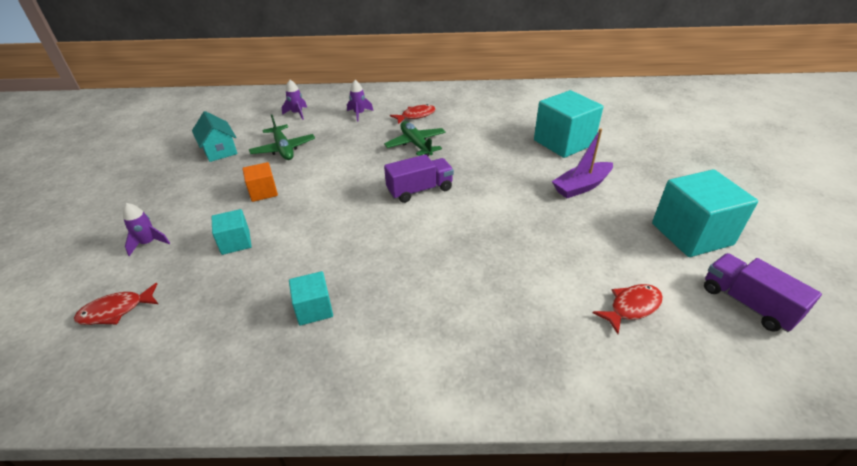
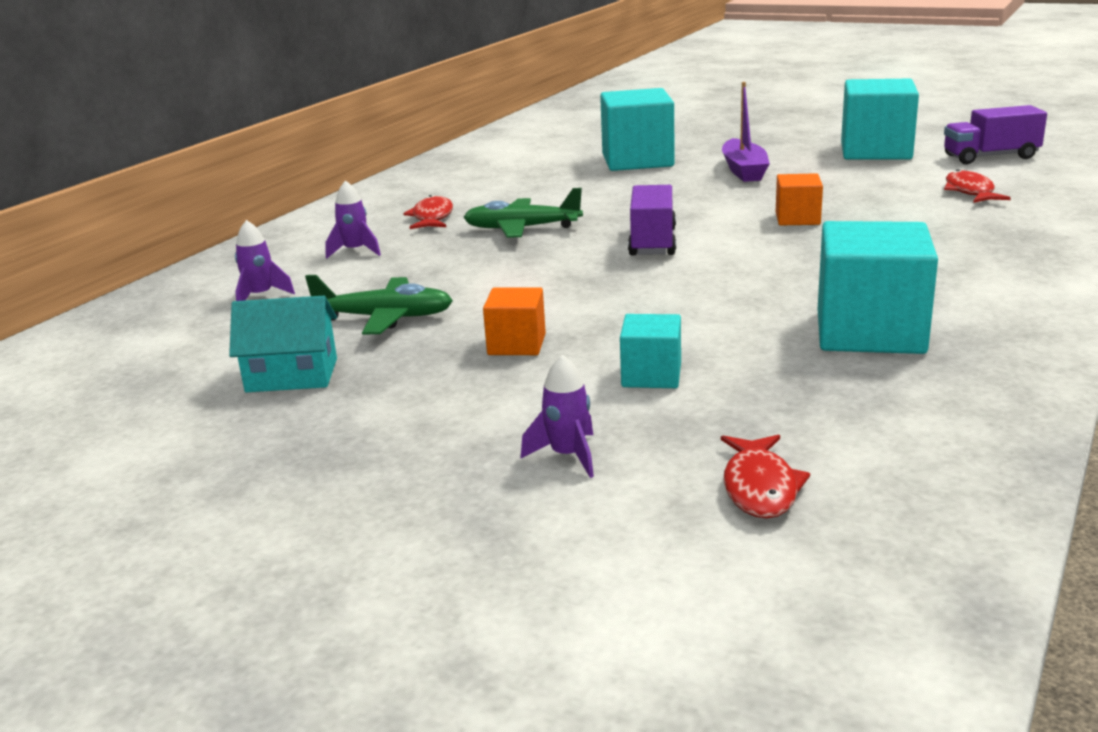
camera: 60 degrees left, 15 degrees down
turquoise cube [289,271,333,326] -> turquoise cube [818,221,938,354], size x1.90
none -> orange cube [776,173,823,225]

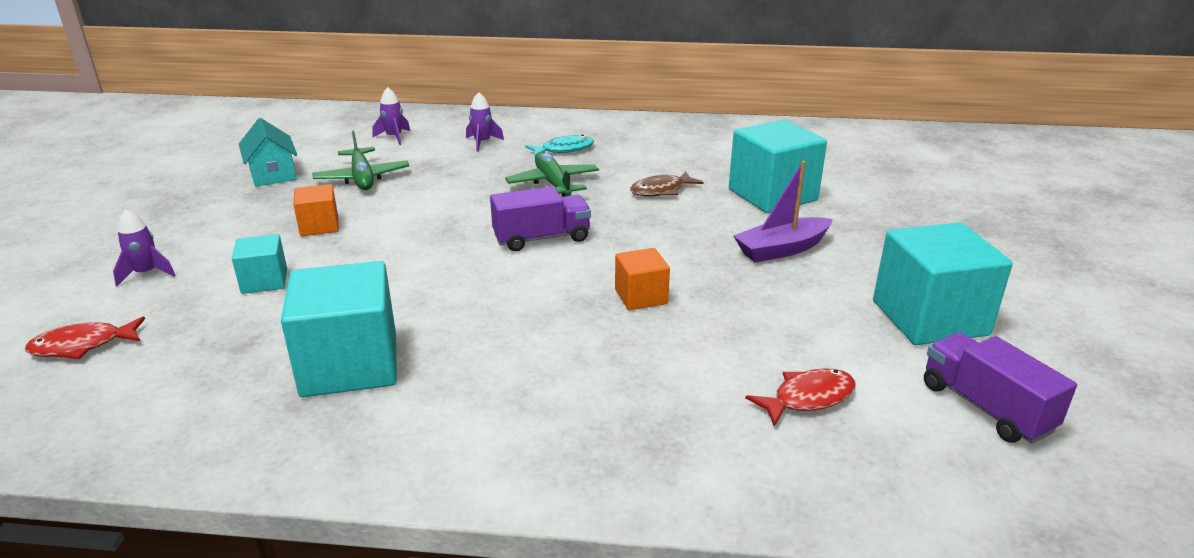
camera: 65 degrees right, 5 degrees up
red fish [403,195,453,229] -> turquoise fish [525,135,594,158]
none -> brown fish [630,171,704,197]

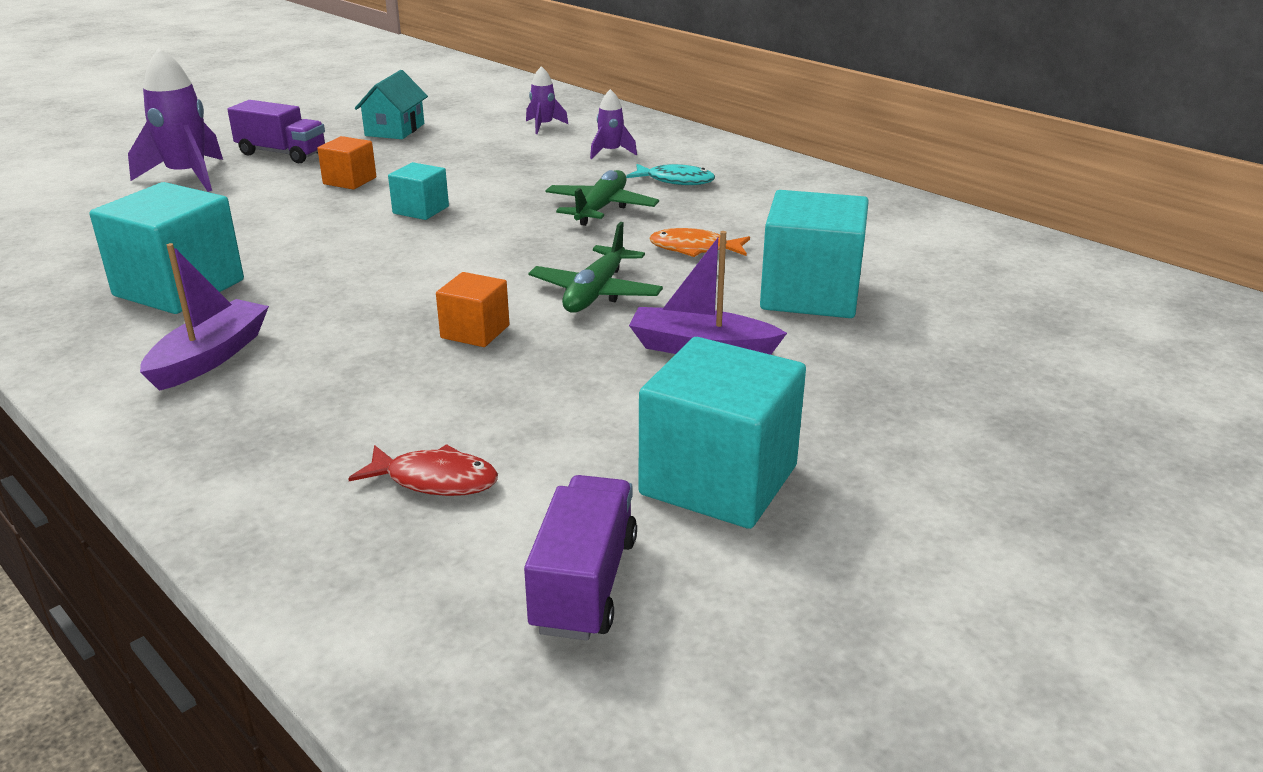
camera: 40 degrees right, 0 degrees up
red fish [25,317,145,359] -> none
purple rocket [113,209,176,286] -> purple rocket [128,48,223,192], size x1.88
turquoise cube [232,234,287,294] -> turquoise cube moved to [388,162,449,220]
green plane [312,130,409,190] -> green plane moved to [528,222,663,312]
purple truck [490,186,591,251] -> purple truck moved to [227,100,325,163]
brown fish [630,171,704,197] -> orange fish [649,228,750,257]
none -> purple boat [140,243,269,391]

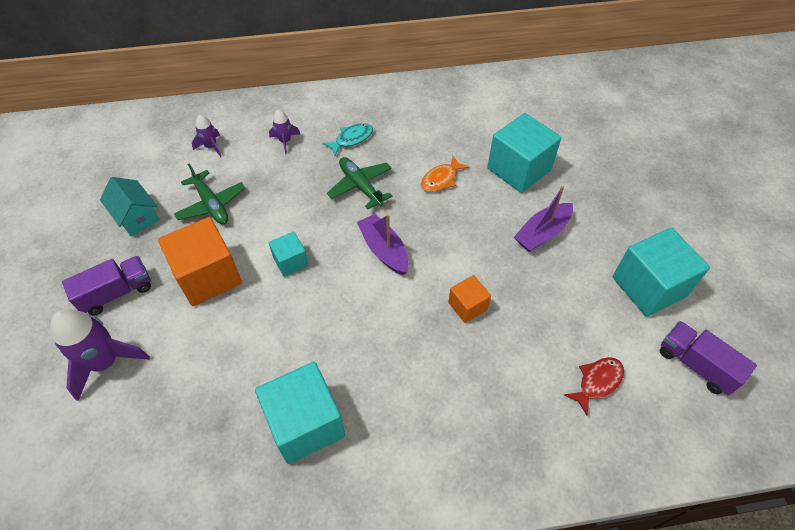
camera: 55 degrees left, 25 degrees up
purple boat [140,243,269,391] -> purple boat moved to [357,214,409,275]
orange cube [317,136,376,189] -> orange cube [158,217,242,306], size x1.90
green plane [528,222,663,312] -> green plane moved to [174,163,245,224]

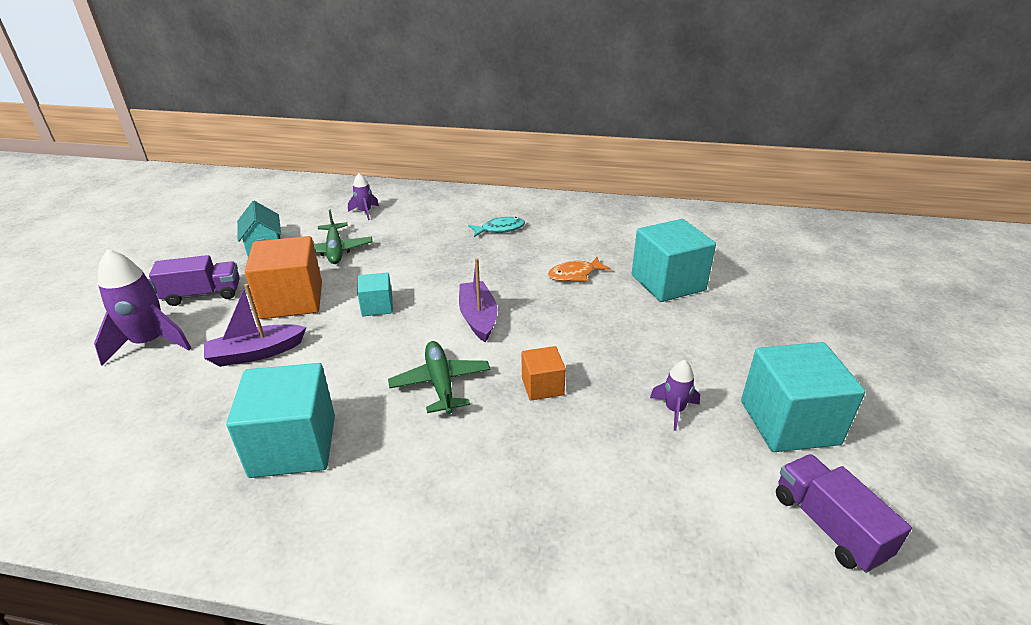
camera: 20 degrees right, 20 degrees down
purple rocket [269,109,300,154] -> purple rocket moved to [650,360,700,431]
green plane [327,157,392,209] -> green plane moved to [388,341,490,414]
purple boat [514,186,573,252] -> purple boat moved to [204,284,307,367]
red fish [564,357,624,416] -> none

